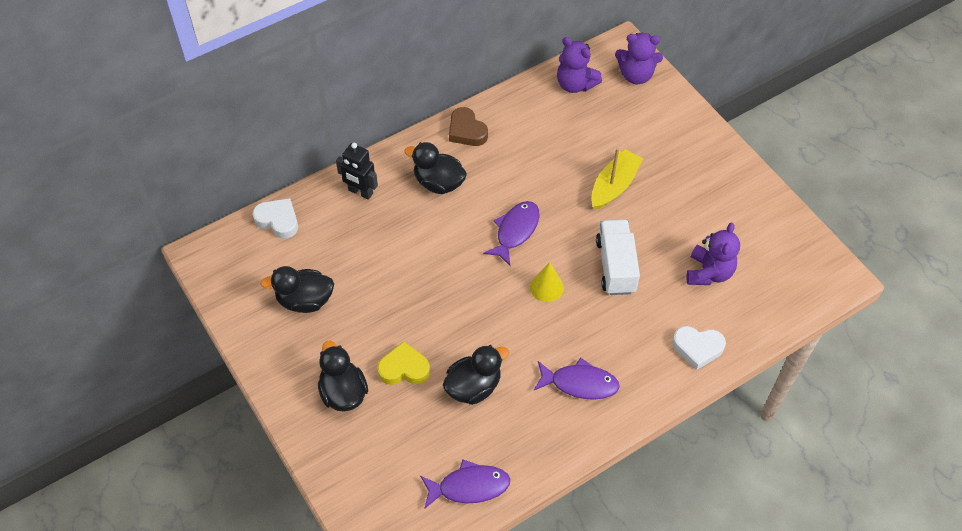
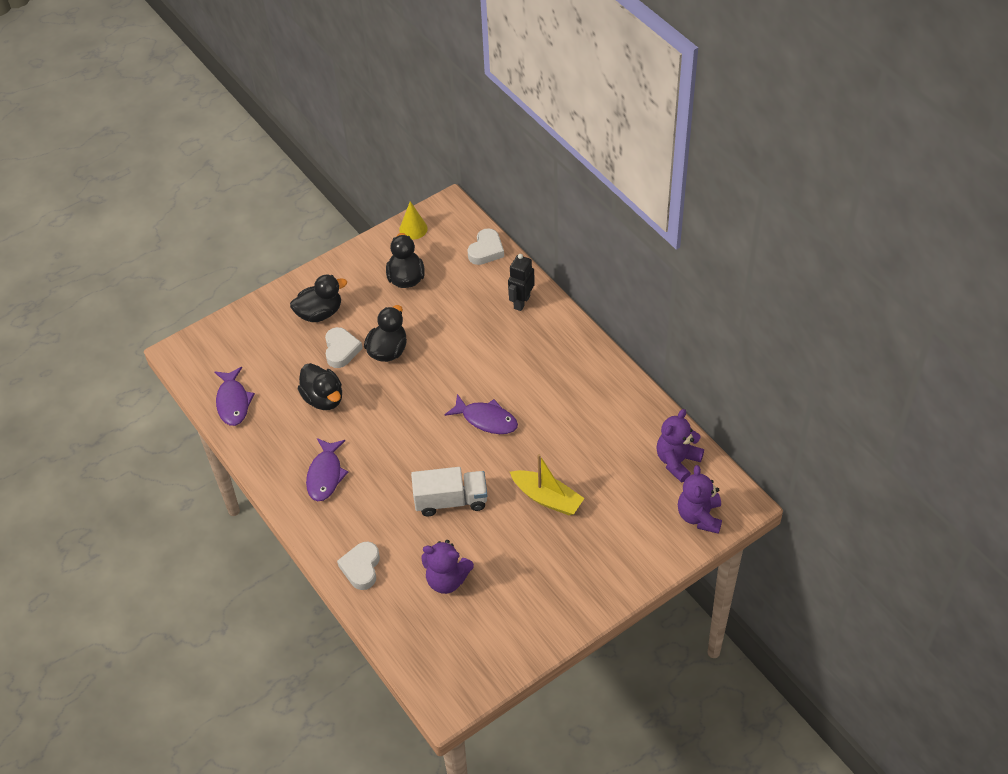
camera: 90 degrees right, 5 degrees down
yellow heart [377,341,430,385] -> white heart [325,327,363,368]
black duck [404,142,467,194] -> black duck moved to [364,305,407,362]
brown heart [449,107,488,146] -> none
yellow cone [530,262,564,302] -> yellow cone moved to [399,201,428,240]

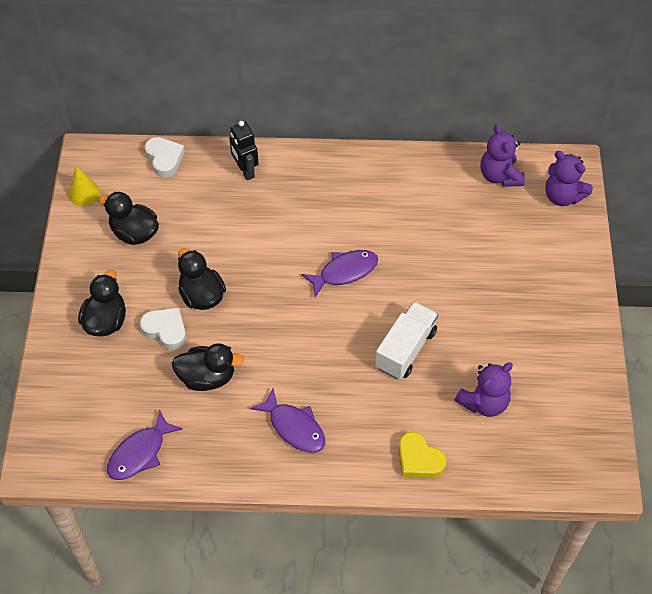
camera: 55 degrees left, 5 degrees up
purple fish [214,367,255,426] -> purple fish turned 105 degrees clockwise [107,409,183,480]
white heart [337,541,380,590] -> yellow heart [398,432,446,478]
yellow boat [510,454,585,515] -> none

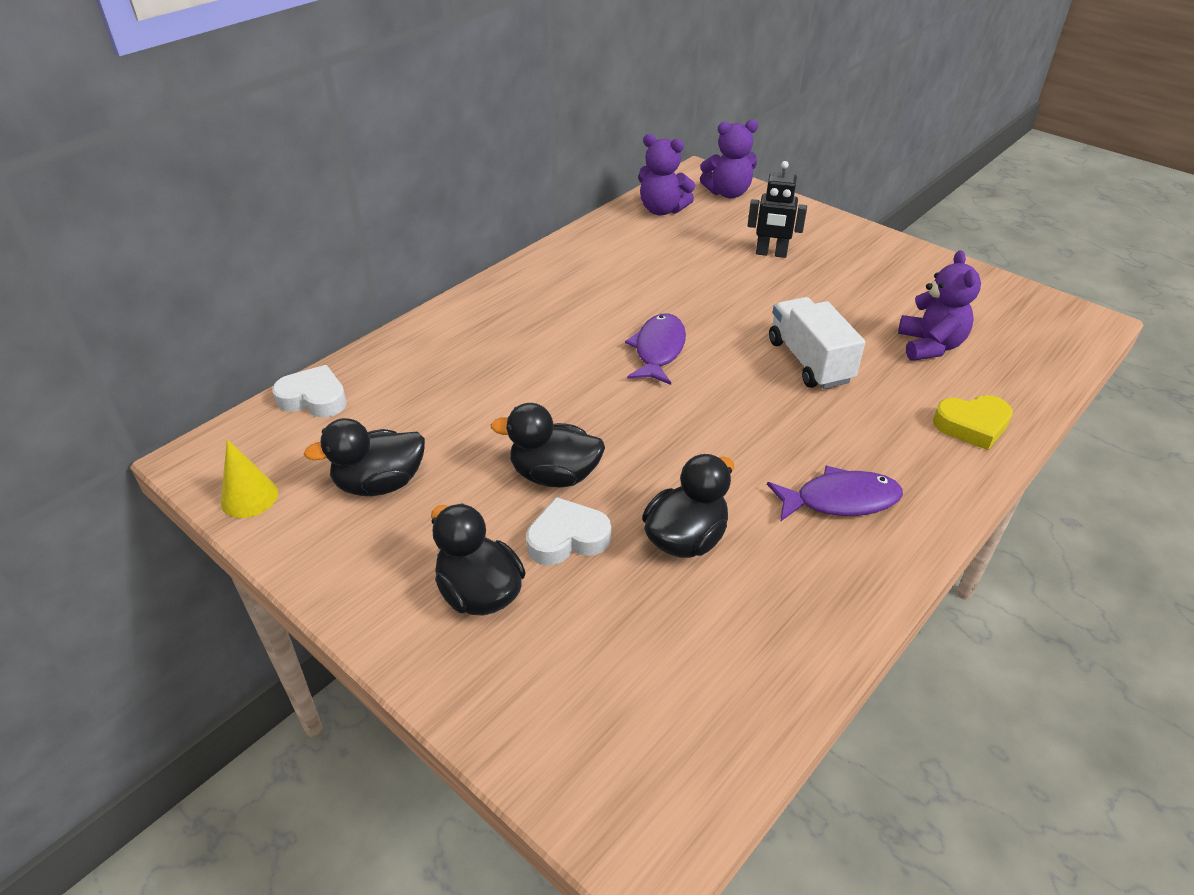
camera: 50 degrees left, 15 degrees down
purple fish [107,409,183,480] -> none
black robot [229,121,259,180] -> black robot moved to [748,161,807,258]

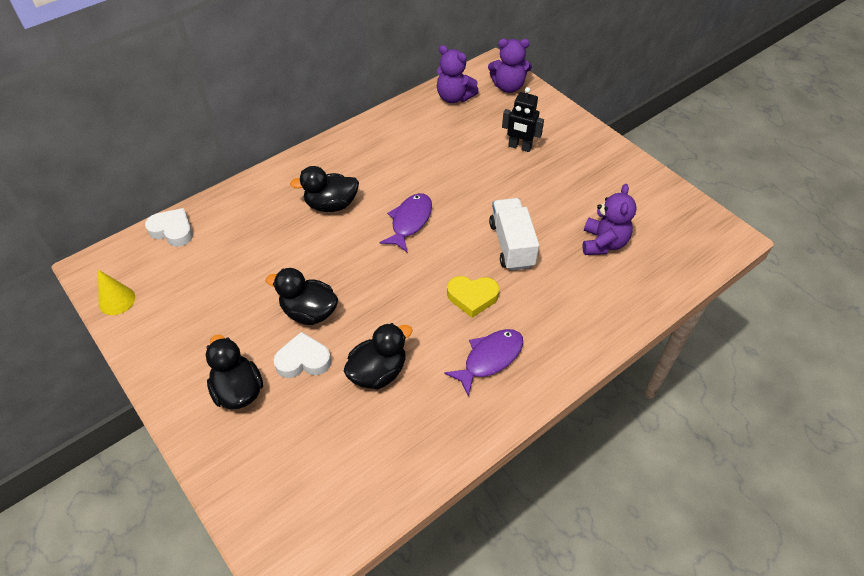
camera: 10 degrees right, 10 degrees up
black duck [304,418,425,496] -> black duck moved to [290,166,359,212]
purple fish [767,466,903,522] -> purple fish turned 45 degrees counterclockwise [444,329,523,397]
yellow heart [933,395,1013,450] -> yellow heart moved to [447,276,499,318]

